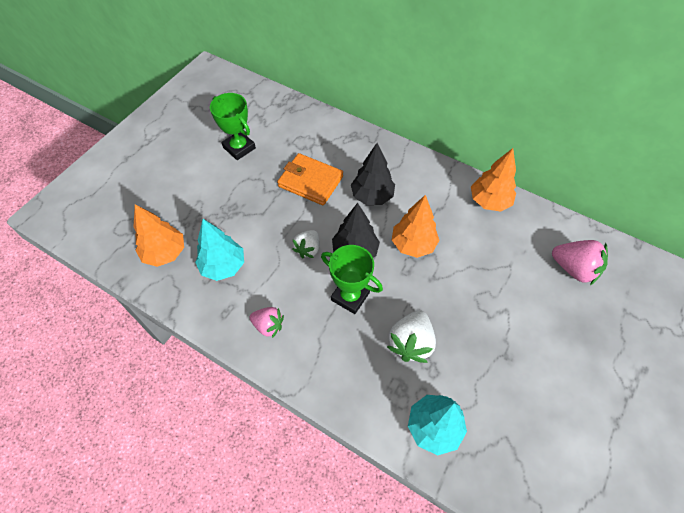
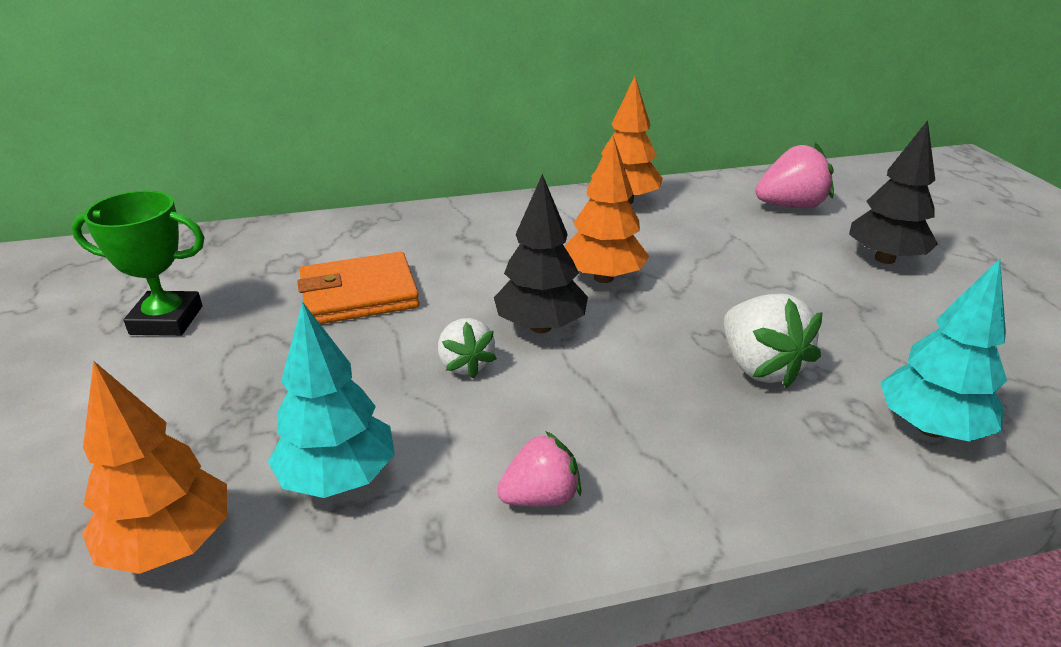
camera: 45 degrees left, 25 degrees down
green trophy [321,245,383,314] -> none
black tree [351,143,395,205] -> black tree moved to [849,120,938,264]

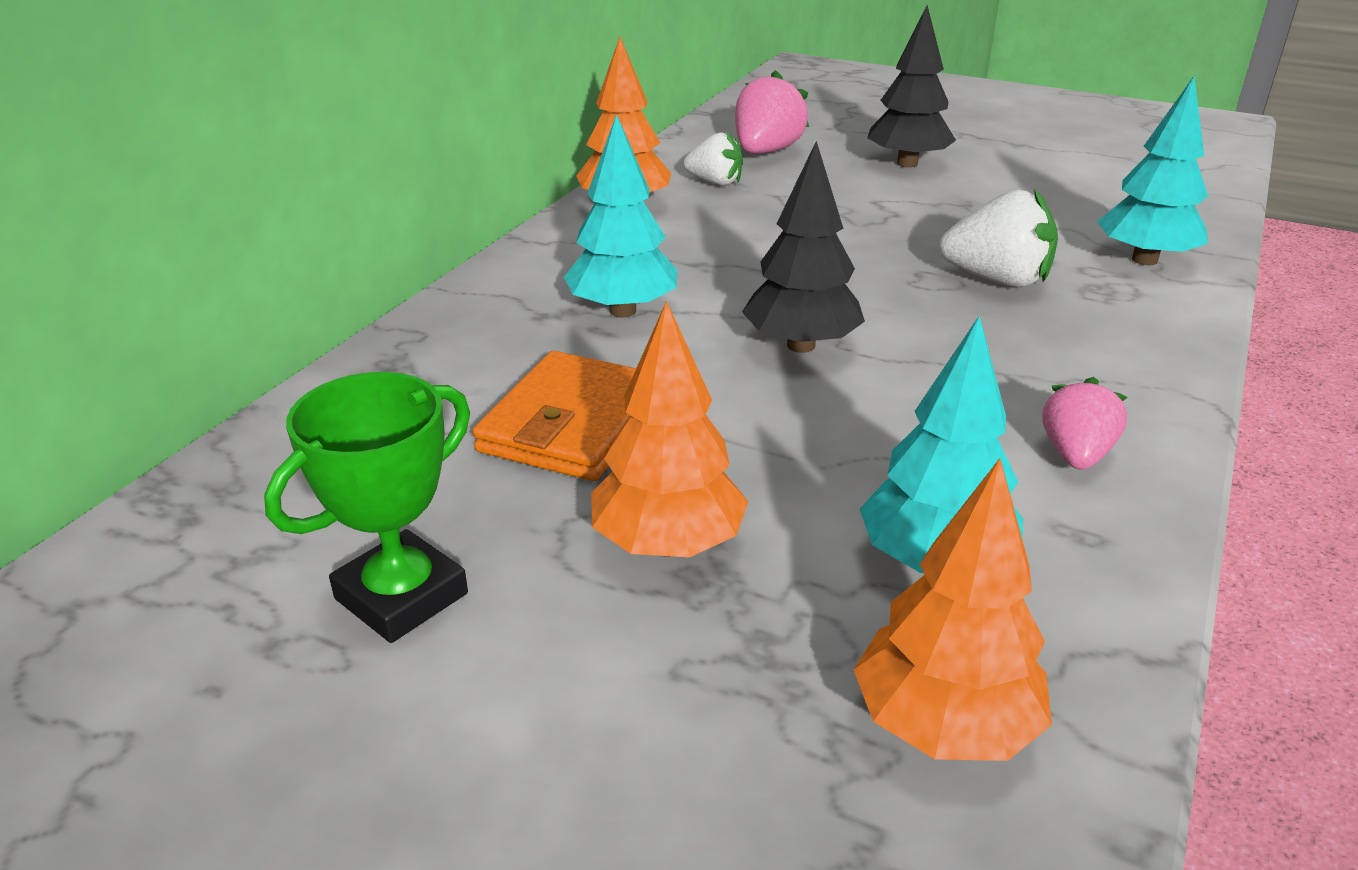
camera: 50 degrees left, 0 degrees up
white strawberry [438,318,497,378] -> white strawberry moved to [684,132,743,186]
orange tree [565,136,649,283] -> orange tree moved to [591,301,749,558]
none -> turquoise tree [564,114,678,317]

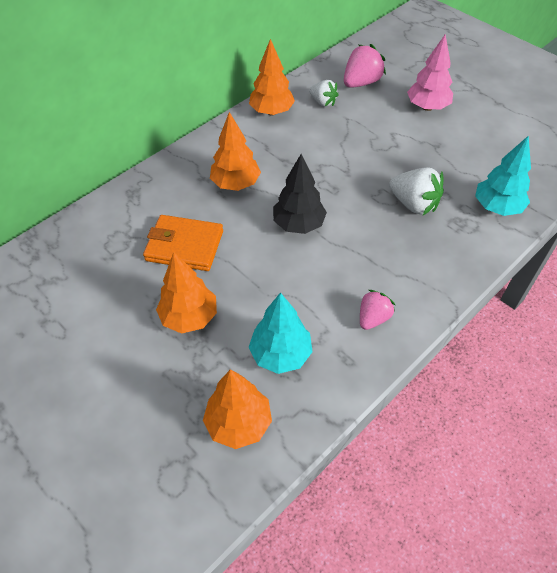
camera: 20 degrees right, 20 degrees up
green trophy [264,372,470,643] -> none
orange wallet [472,351,636,481] -> orange wallet turned 60 degrees clockwise [143,215,223,271]
turquoise tree [564,114,678,317] -> orange tree [210,112,261,191]
black tree [867,5,956,168] -> pink tree [407,34,453,111]

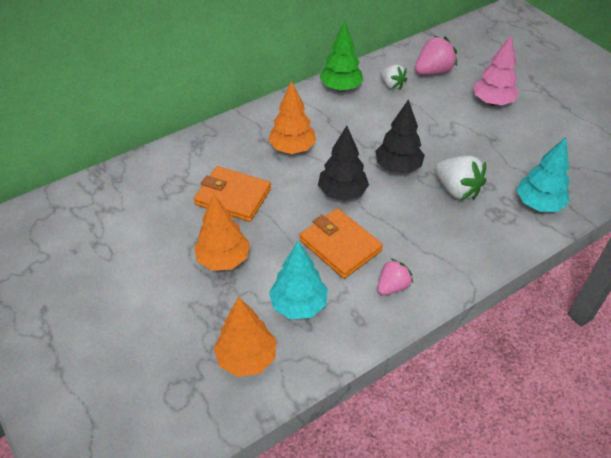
camera: 10 degrees right, 5 degrees down
orange tree [249,39,295,115] -> green tree [320,21,364,91]
none -> orange wallet [300,208,383,279]
none -> black tree [375,99,425,173]

